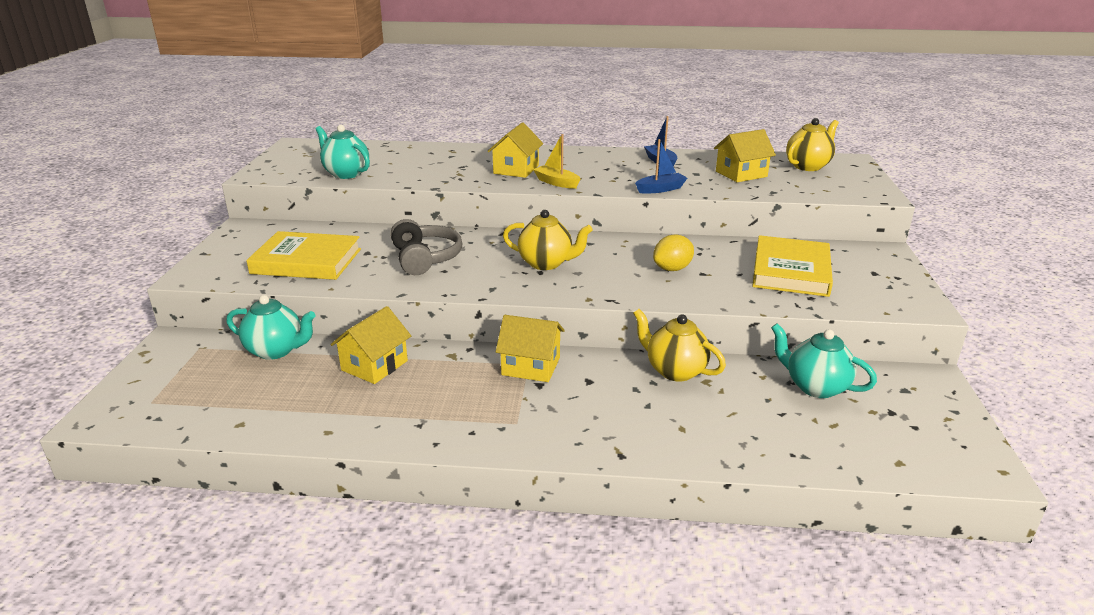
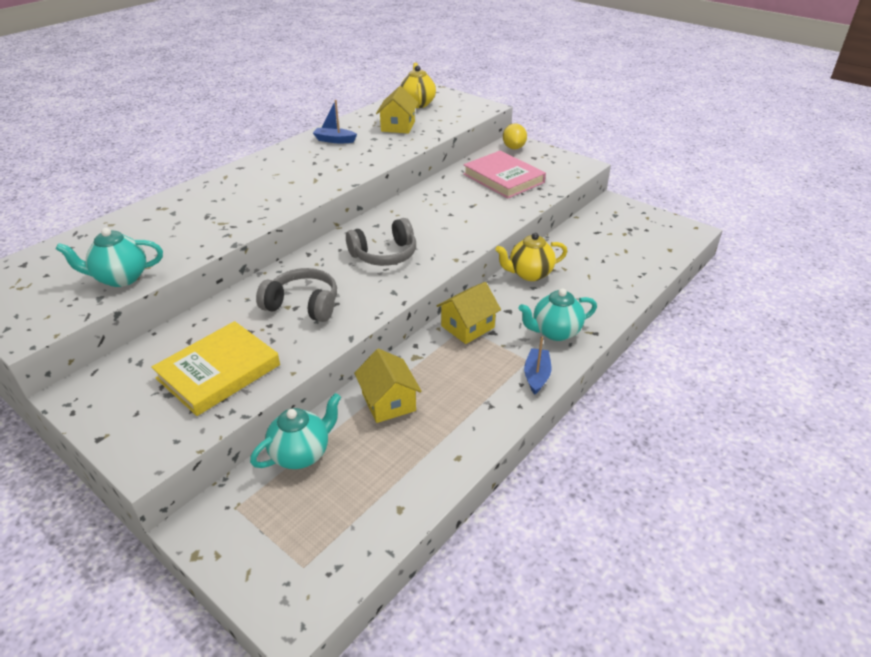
camera: 55 degrees left, 10 degrees up
yellow house [487,122,543,178] -> none
yellow teapot [503,210,593,270] -> grey headphones [346,218,416,266]
yellow boat [533,134,581,189] -> none
blue boat [635,139,687,194] -> blue boat moved to [524,337,551,395]
yellow lemon [653,234,694,271] -> yellow lemon moved to [503,123,527,149]
yellow book [752,235,833,297] -> pink book [463,151,546,199]
turquoise teapot [771,323,877,398] -> turquoise teapot moved to [519,288,597,341]

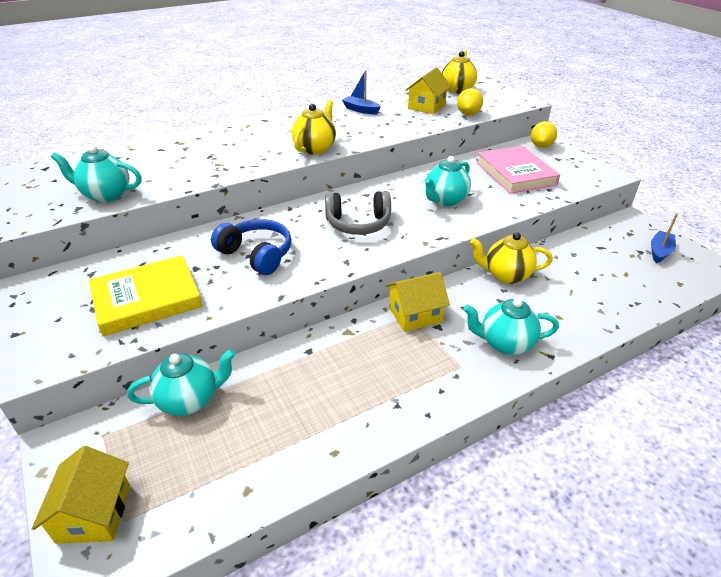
camera: 20 degrees right, 0 degrees up
grey headphones [256,268,337,322] -> blue headphones [211,219,291,275]
yellow house [354,348,422,423] -> yellow house moved to [32,446,130,544]
blue boat [524,337,551,395] -> blue boat moved to [651,213,678,263]
none -> yellow teapot [292,100,336,155]
none -> turquoise teapot [425,156,471,206]
none -> yellow lemon [457,88,483,116]

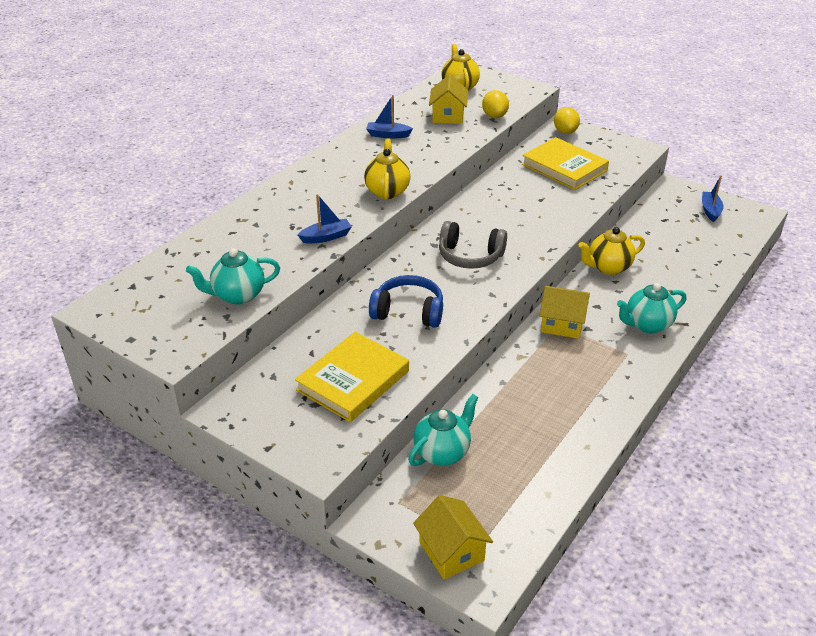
camera: 25 degrees left, 0 degrees up
grey headphones [325,191,391,235] -> grey headphones turned 45 degrees clockwise [439,221,507,269]
yellow house [386,272,450,332] -> yellow house turned 60 degrees clockwise [540,286,590,339]
turquoise teapot [425,156,471,206] -> none
pink book [476,146,560,194] -> yellow book [522,137,609,190]
none -> blue boat [298,194,352,243]

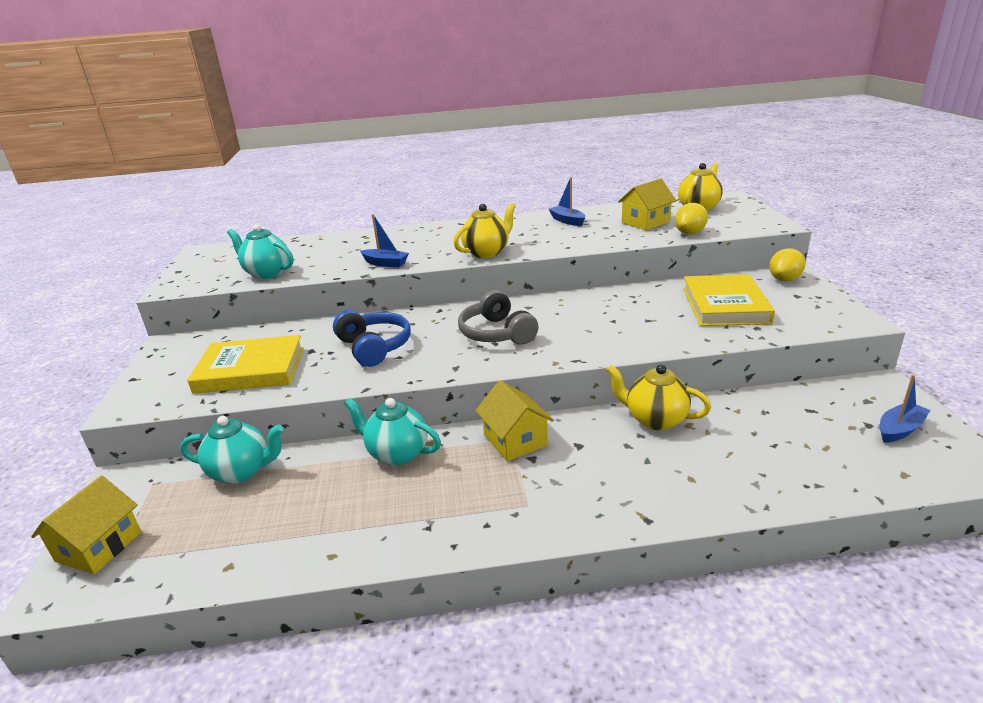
camera: 50 degrees right, 10 degrees down
turquoise teapot [617,283,686,333] -> turquoise teapot moved to [344,398,441,465]

